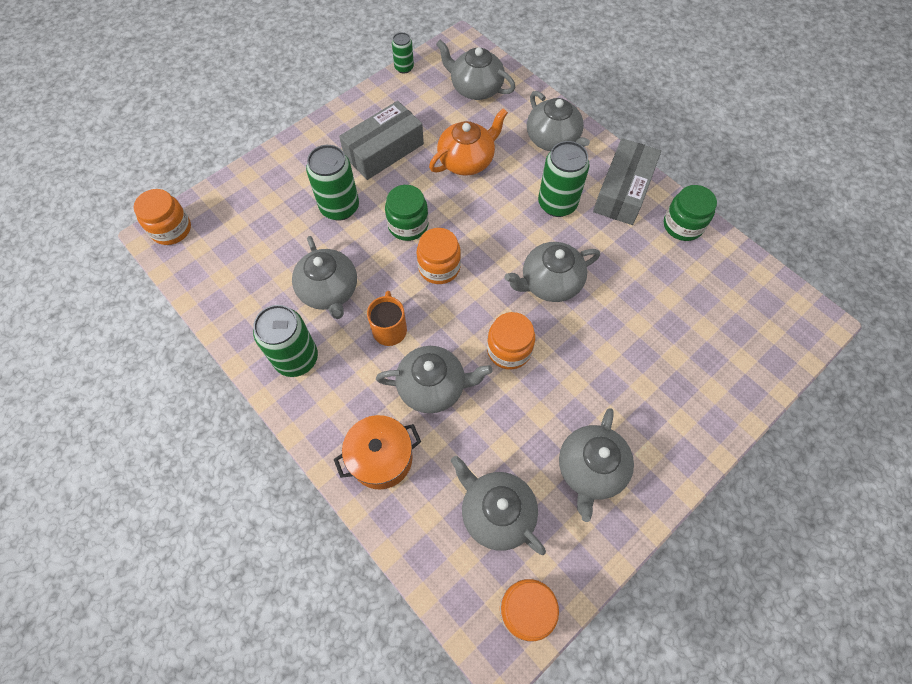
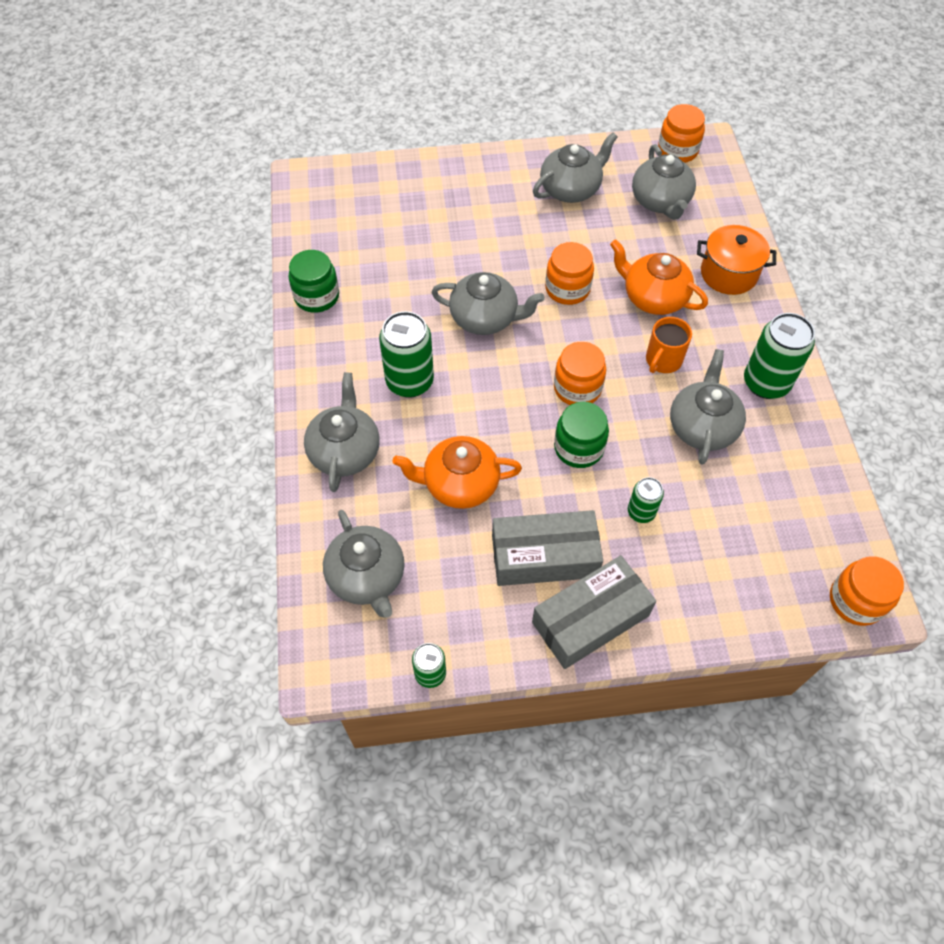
camera: 145 degrees left, 5 degrees down
green can [306,145,359,221] -> green can [628,477,664,523], size x0.55
grey teapot [376,346,493,413] -> orange teapot [610,239,708,315]
grey box [593,138,661,225] -> grey box moved to [532,555,656,669]

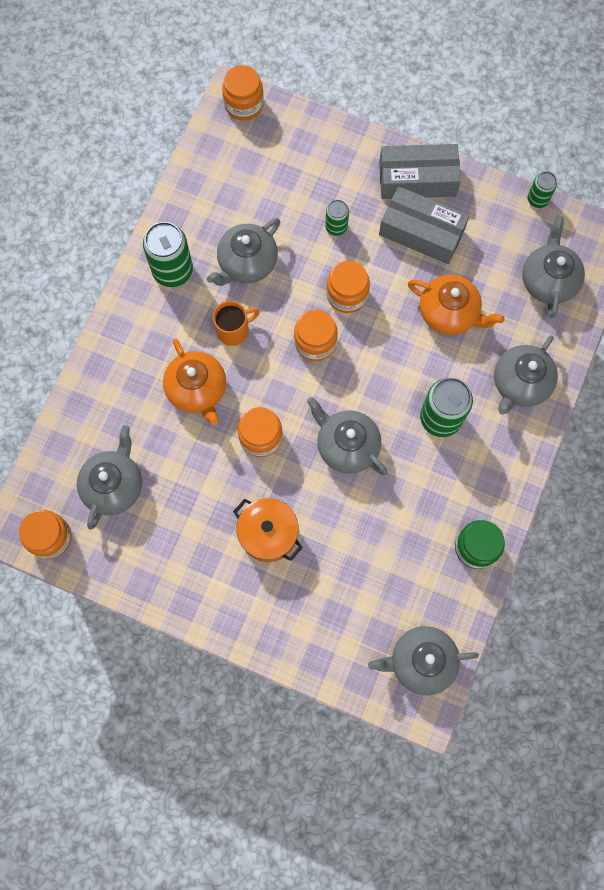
camera: 150 degrees left, 15 degrees up
grey teapot [533,132,618,203] -> grey teapot moved to [368,626,479,695]
green jar [554,402,609,468] -> orange jar [326,261,370,313]
orange pot [697,225,776,295] -> orange pot moved to [233,498,303,562]

